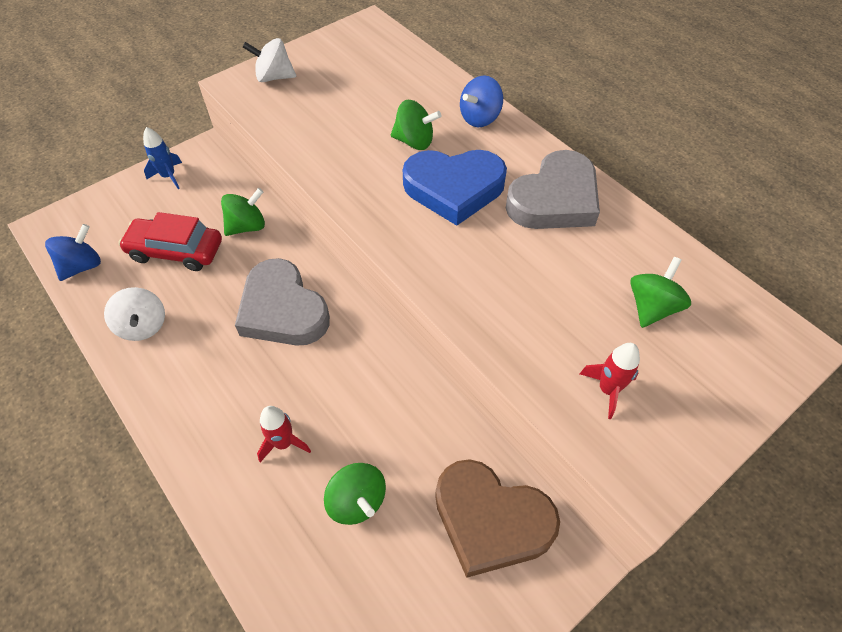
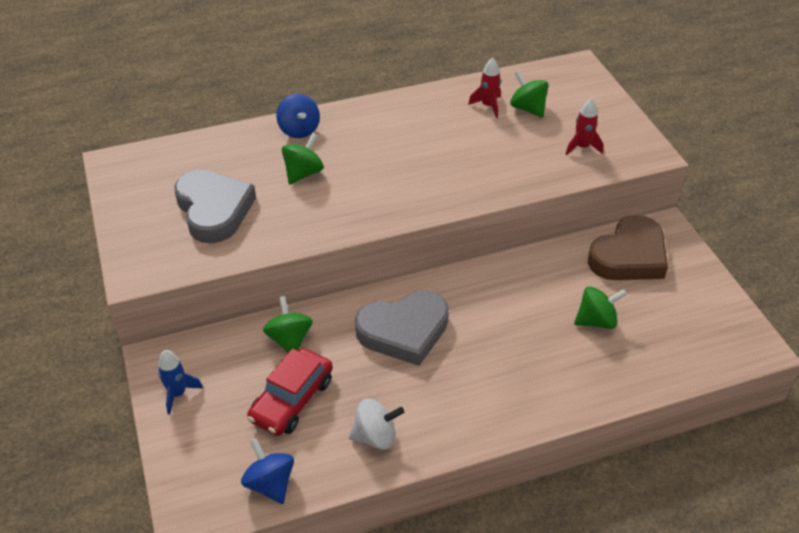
camera: 70 degrees left, 10 degrees down
white spinning top [243,38,296,82] -> none
red rocket [257,406,311,462] -> red rocket moved to [468,57,501,118]
blue heart [403,150,507,226] -> none
grey heart [506,150,600,229] -> grey heart moved to [174,170,256,243]

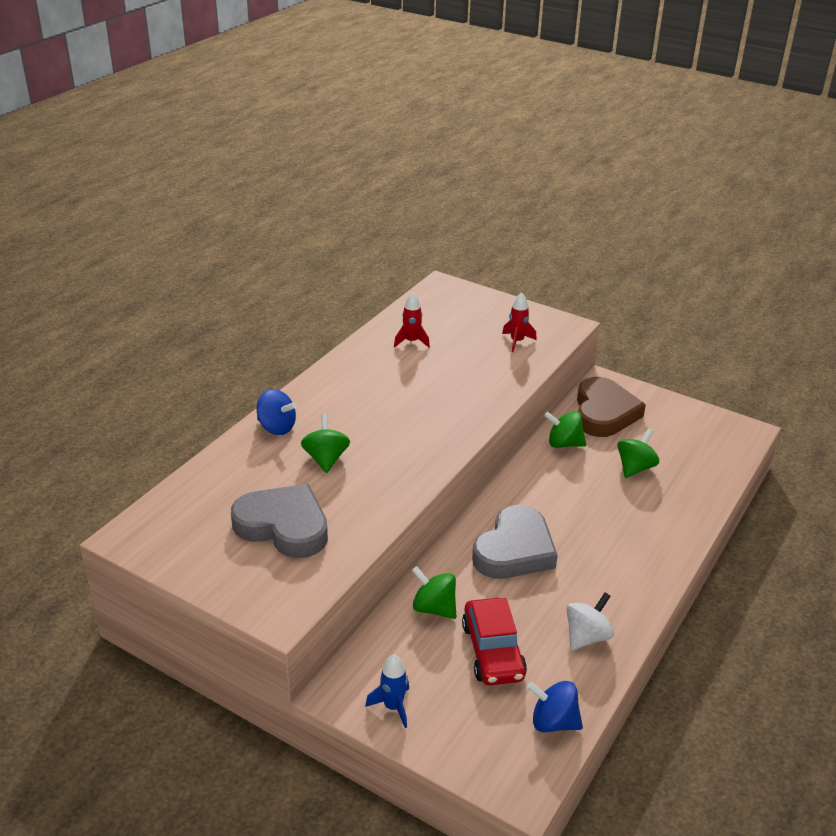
camera: 40 degrees left, 10 degrees down
green spinning top [510,71,549,118] -> green spinning top moved to [544,411,586,448]

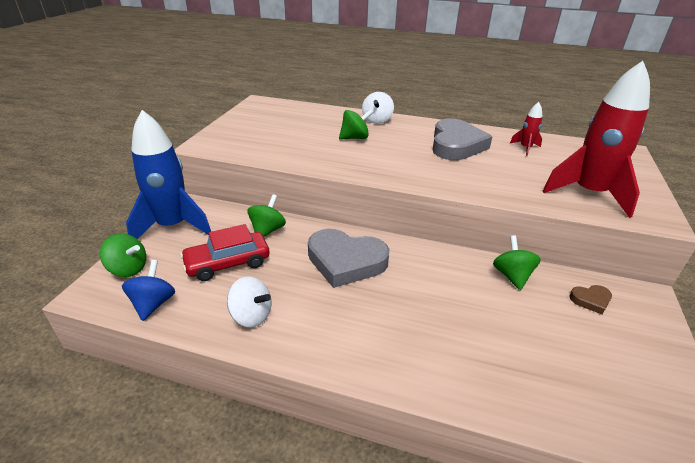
camera: 75 degrees right, 0 degrees up
grey heart [231,484,328,558] -> grey heart moved to [433,118,492,160]
blue spinning top [257,389,297,435] -> white spinning top [362,92,394,124]
blue rocket [365,654,409,728] -> blue rocket [126,110,211,239], size x2.27
red rocket [502,292,537,352] -> red rocket [542,61,650,218], size x2.27
brown heart [577,377,646,437] -> brown heart [570,285,612,314], size x0.44
green spinning top [618,429,659,478] -> green spinning top moved to [100,233,146,277]

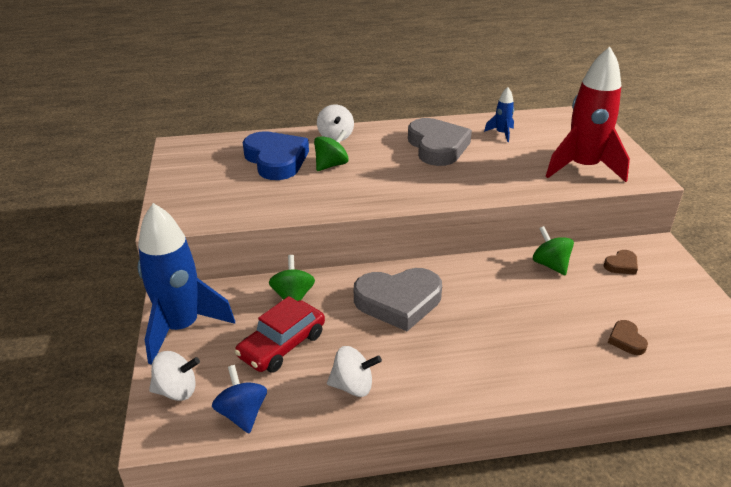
camera: 25 degrees left, 0 degrees up
green spinning top [100,233,146,277] -> white spinning top [149,351,200,401]
red rocket [510,102,542,156] -> blue rocket [484,87,514,142]
none -> blue heart [243,131,309,180]
none -> brown heart [608,320,648,355]

